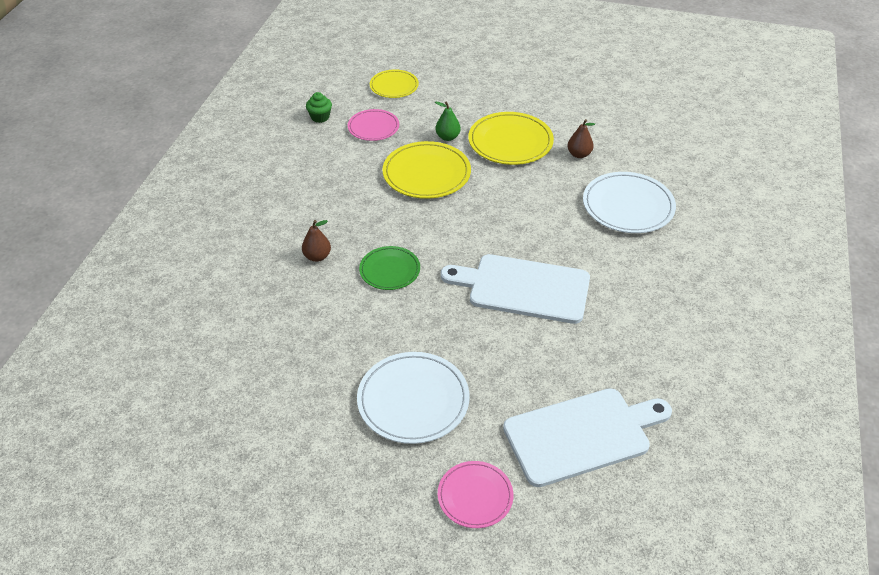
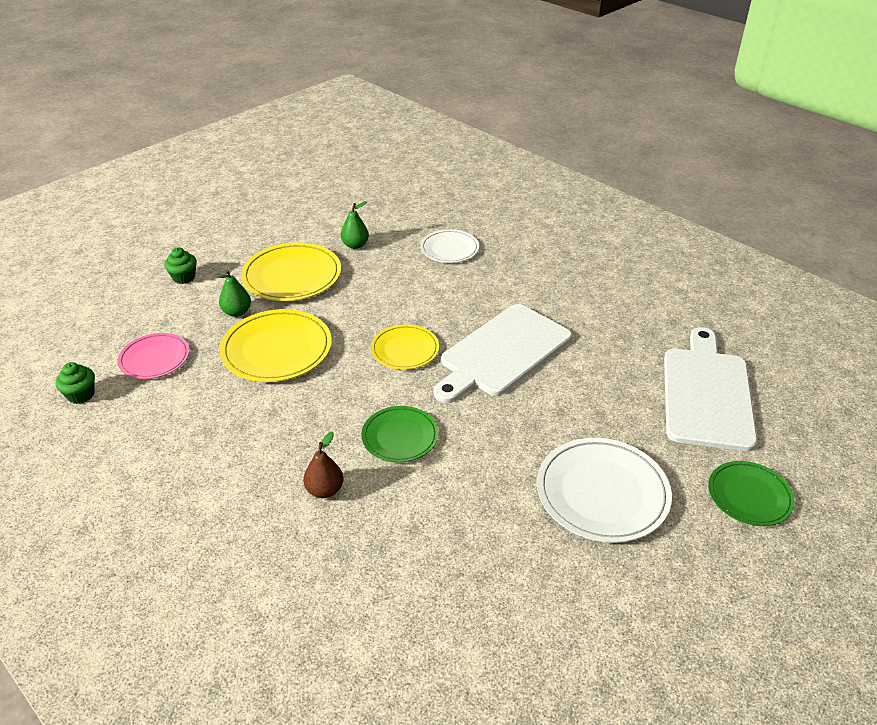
camera: 60 degrees left, 5 degrees down
yellow plate [370,70,419,98] -> yellow plate moved to [371,324,439,370]
pink plate [438,461,513,528] -> green plate [708,461,795,526]
brown pear [568,119,595,158] -> green pear [341,201,369,249]
white plate [583,172,676,233] -> white plate [420,229,479,263], size x0.62
none -> green cupcake [164,247,197,284]

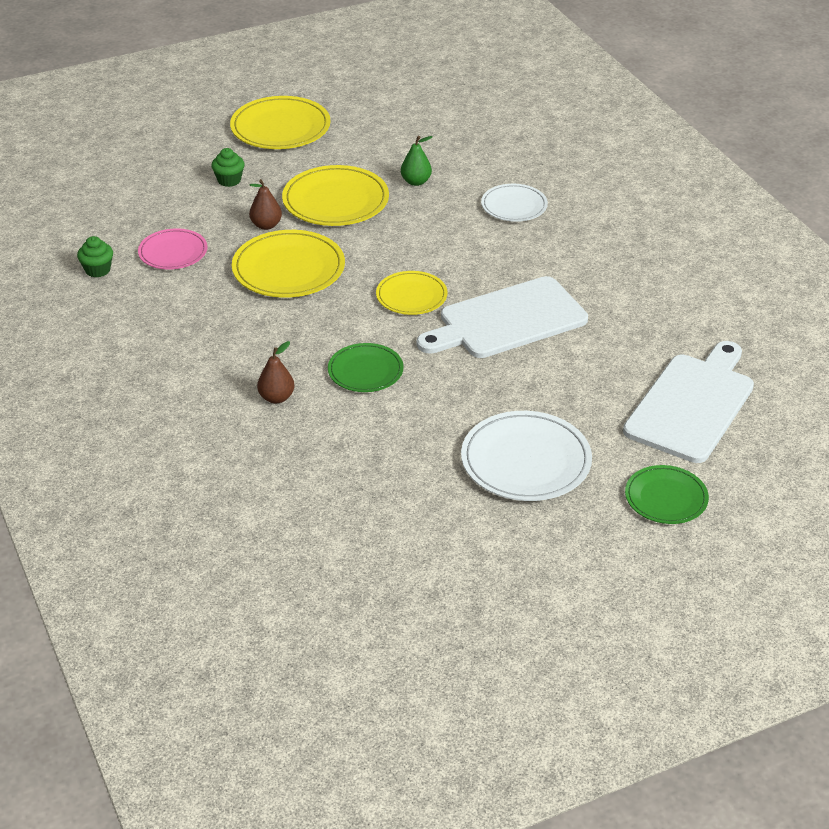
camera: 20 degrees right, 0 degrees up
green pear [217,270,251,317] -> brown pear [249,179,282,230]
none -> yellow plate [230,96,331,149]

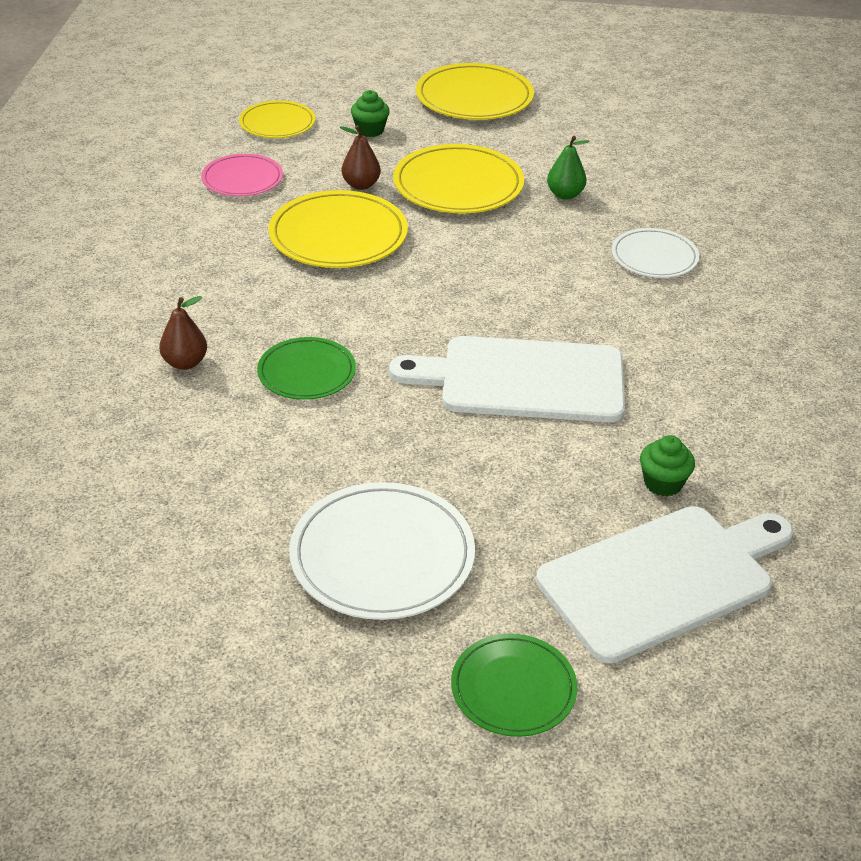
camera: 30 degrees right, 0 degrees up
green cupcake [77,236,113,278] -> green cupcake moved to [640,435,695,497]
yellow plate [376,271,448,315] -> yellow plate moved to [239,100,315,138]

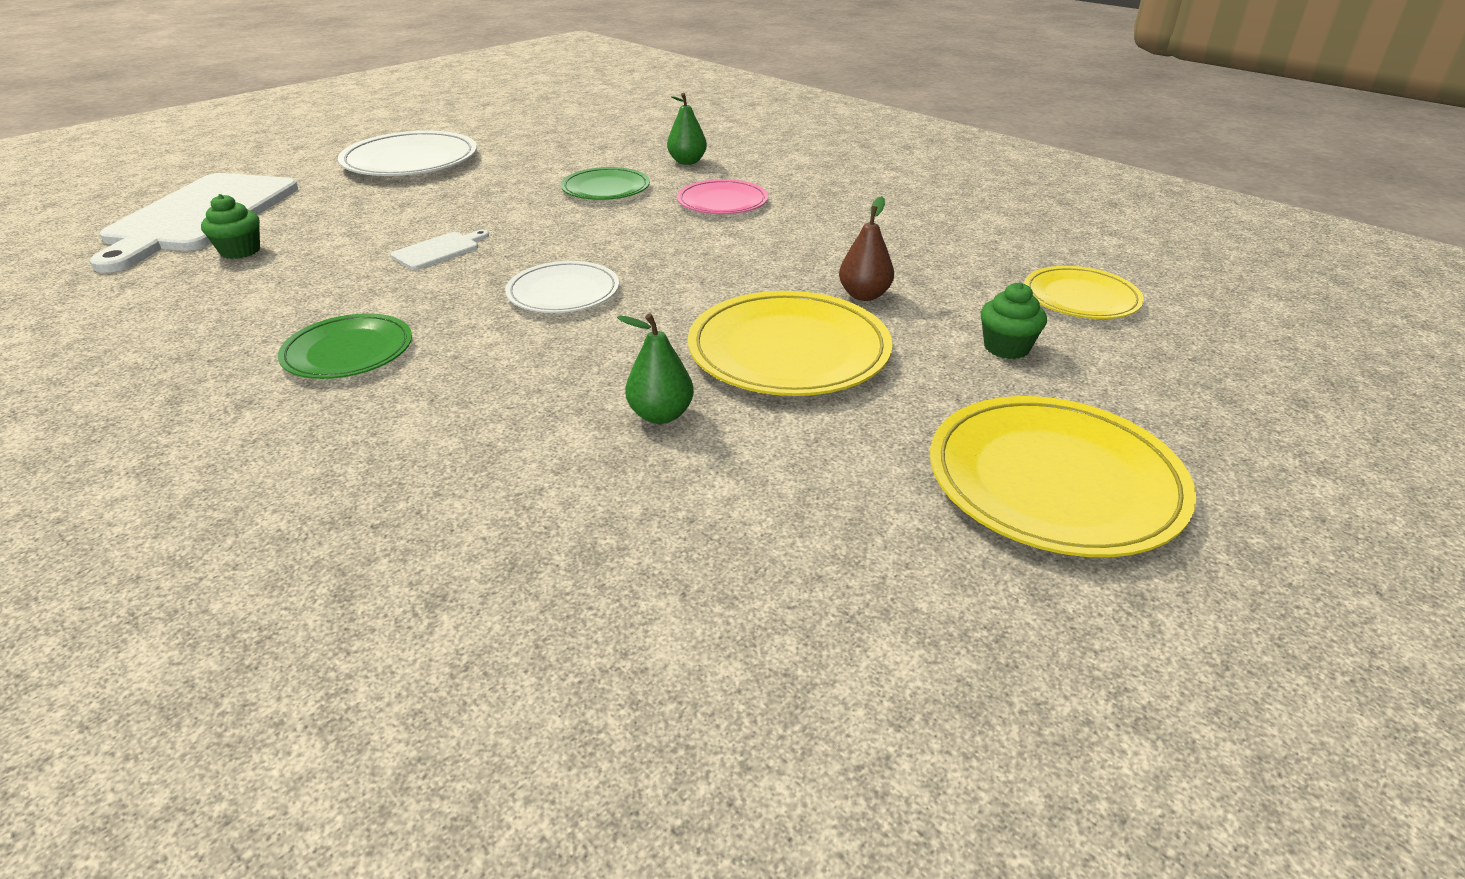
camera: 130 degrees right, 5 degrees down
brown pear [159,296,207,370] -> green pear [667,93,707,165]
pink plate [201,154,283,196] -> pink plate moved to [677,179,768,214]
yellow plate [269,190,408,268] -> none
white cutting board [389,336,625,422] -> white cutting board [391,230,489,270], size x0.40
green plate [451,633,577,737] -> green plate moved to [278,313,412,379]
white plate [612,228,699,278] -> white plate moved to [505,261,619,313]

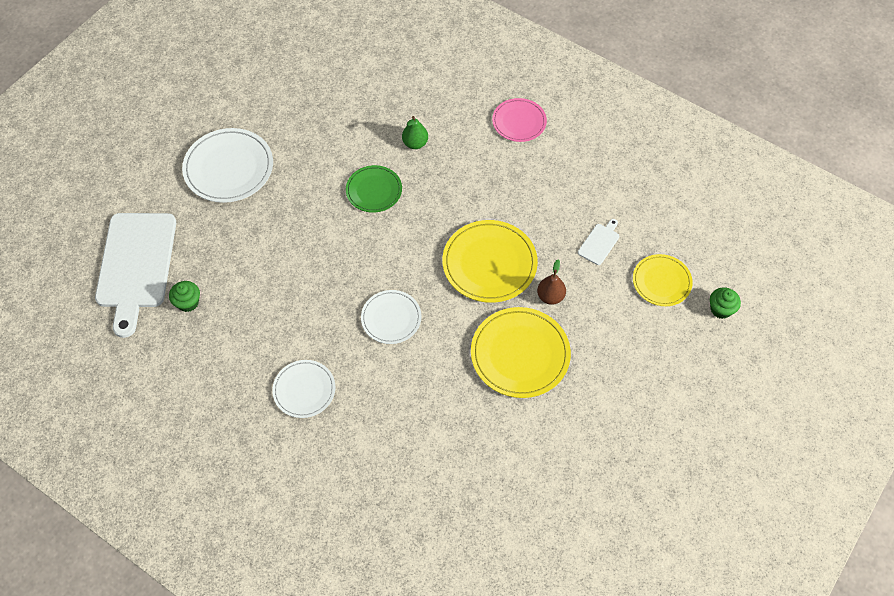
camera: 10 degrees left, 25 degrees up
green plate [278,313,412,379] -> white plate [272,360,335,418]
white cutting board [391,230,489,270] -> white cutting board moved to [578,219,620,265]
green pear [617,313,694,424] -> none
pink plate [677,179,768,214] -> pink plate moved to [492,98,547,142]
yellow plate [930,396,1196,557] -> yellow plate moved to [442,220,538,303]
green cupcake [981,282,1047,359] -> green cupcake moved to [710,287,741,319]

